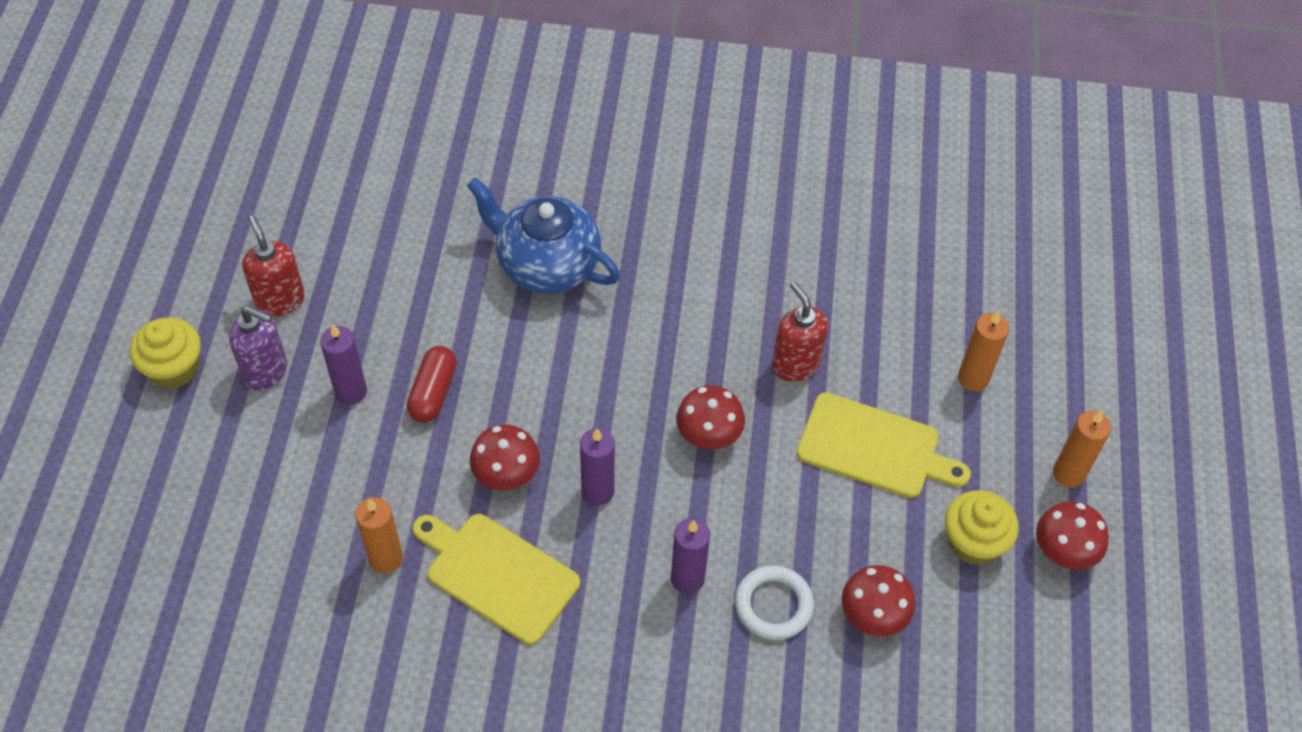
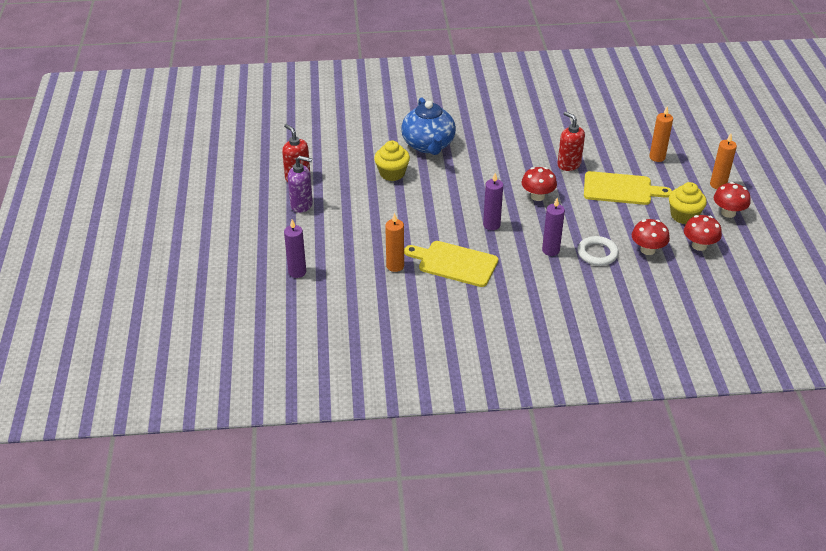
camera: 10 degrees left, 15 degrees down
yellow cupcake [130,317,201,389] -> yellow cupcake moved to [374,141,410,181]
purple candle [320,324,367,405] -> purple candle moved to [284,219,306,278]
red capsule [407,346,457,423] -> none
blue teapot [467,178,620,294] -> blue teapot turned 120 degrees counterclockwise [401,98,456,155]
red mushroom [470,425,540,490] -> red mushroom moved to [684,215,722,251]

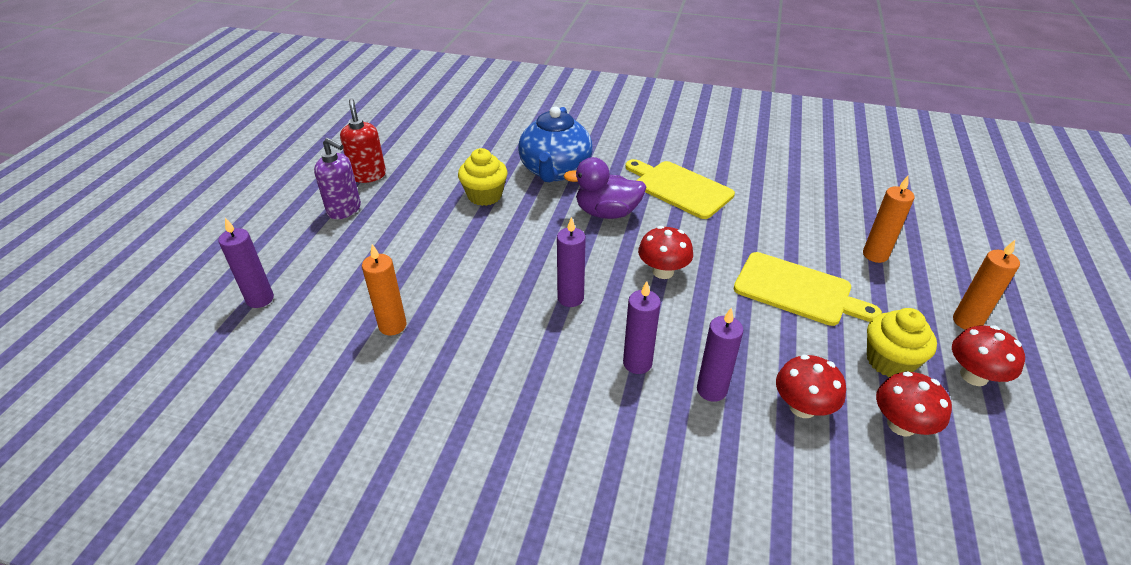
camera: 20 degrees right, 0 degrees up
yellow cutting board [404,241,498,287] -> yellow cutting board moved to [625,159,735,219]
red soap dispenser [557,111,585,171] -> none
white ring [578,236,619,266] -> purple candle [697,308,743,402]
none -> purple duck [563,157,646,219]

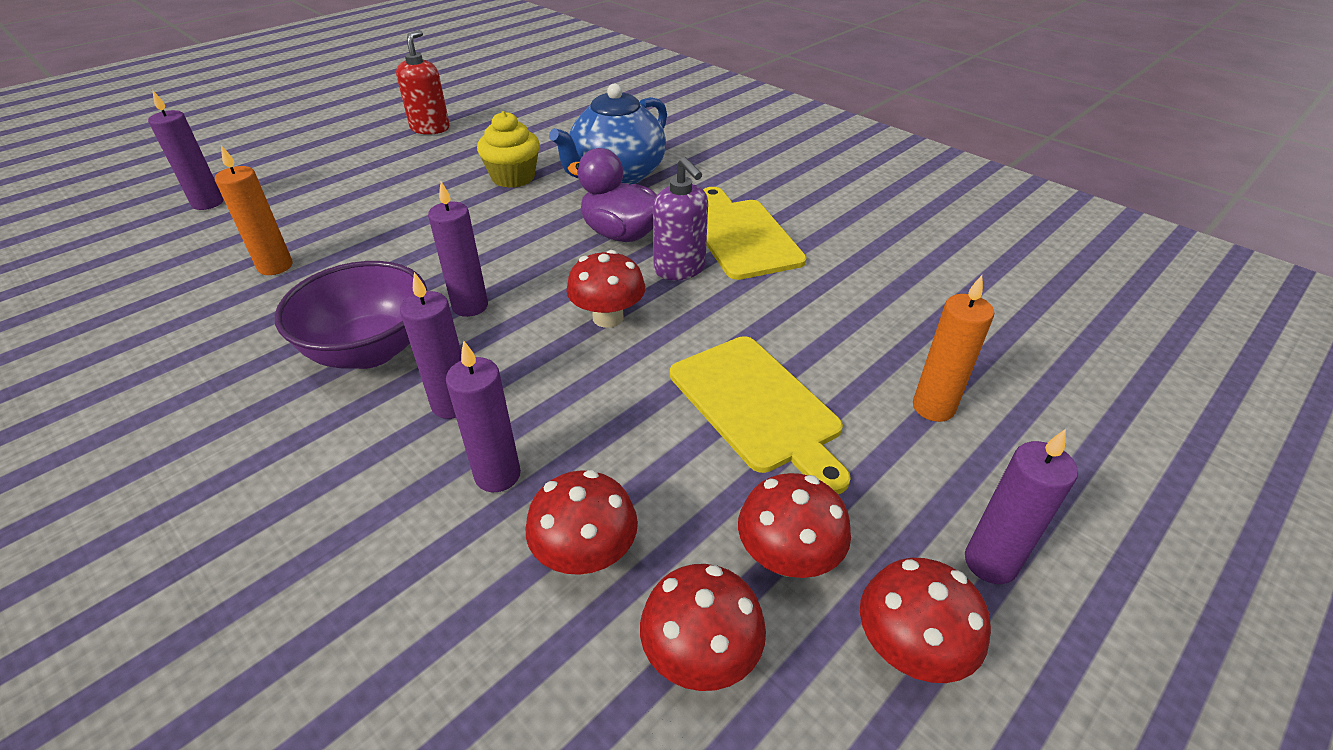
camera: 30 degrees right, 0 degrees up
purple soap dispenser [314,138,361,219] -> purple soap dispenser moved to [653,157,708,281]
yellow cupcake [867,308,937,377] -> red mushroom [738,473,851,578]
orange candle [953,240,1020,330] -> purple candle [965,429,1078,584]
none -> purple bowl [275,261,427,369]

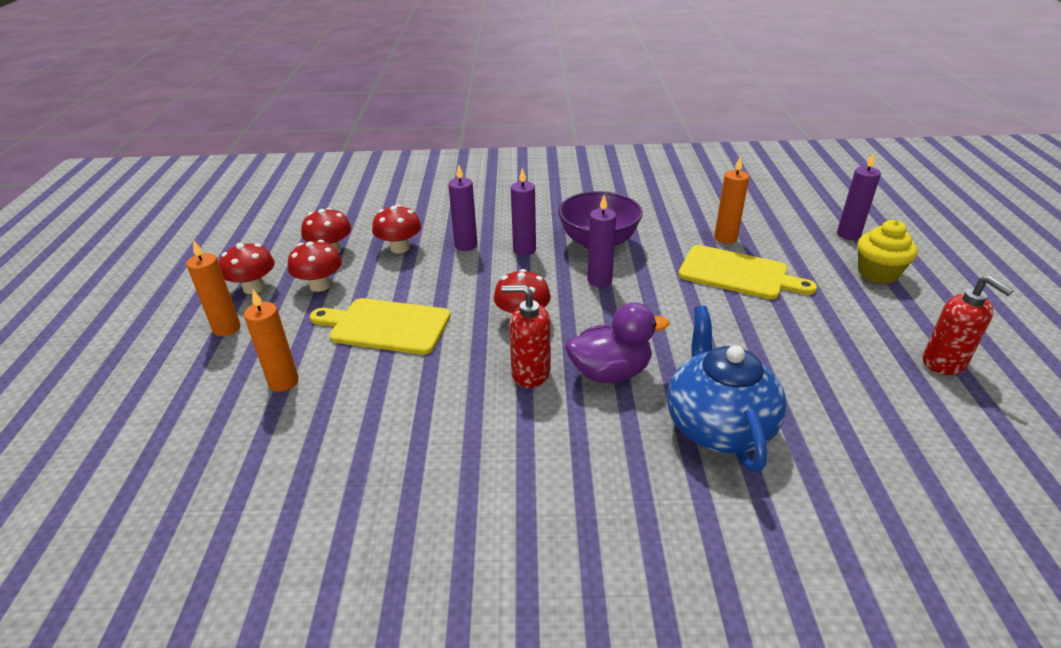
camera: 135 degrees right, 5 degrees down
yellow cupcake [477,111,540,188] -> yellow cupcake moved to [858,220,917,284]
purple soap dispenser [653,157,708,281] -> red soap dispenser [502,285,551,388]
yellow cutting board [703,187,807,280] -> yellow cutting board moved to [678,245,817,299]
purple candle [965,429,1078,584] -> orange candle [186,240,240,336]

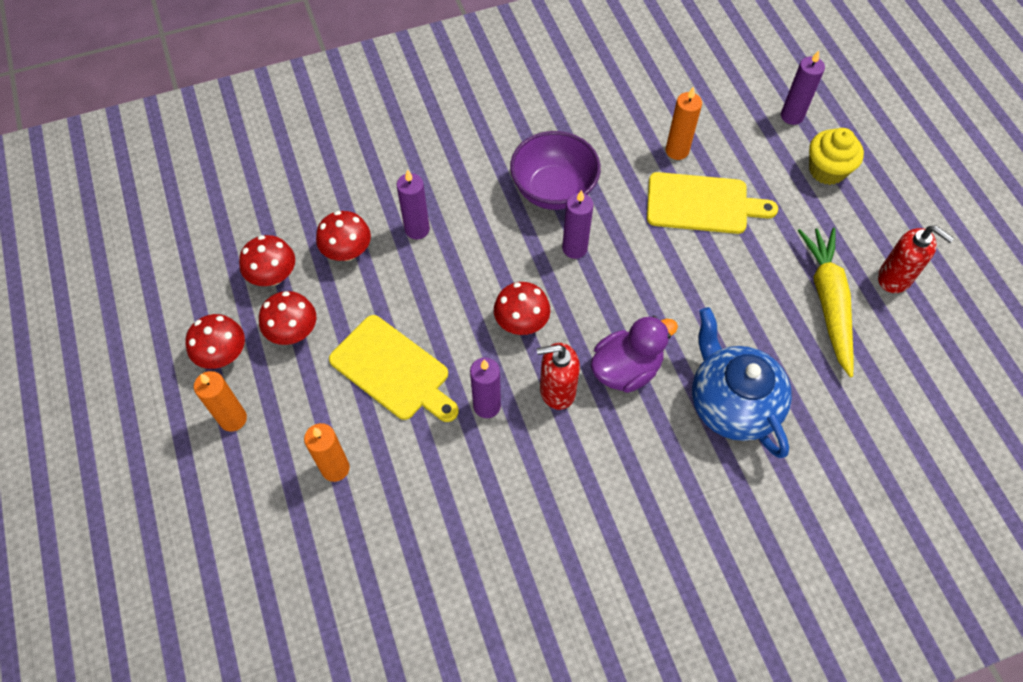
camera: 20 degrees left, 25 degrees up
yellow cutting board [310,298,450,355] -> yellow cutting board turned 135 degrees counterclockwise [329,315,459,422]
purple candle [511,168,536,256] -> purple candle moved to [470,357,501,418]
none -> yellow carrot [798,227,854,378]

